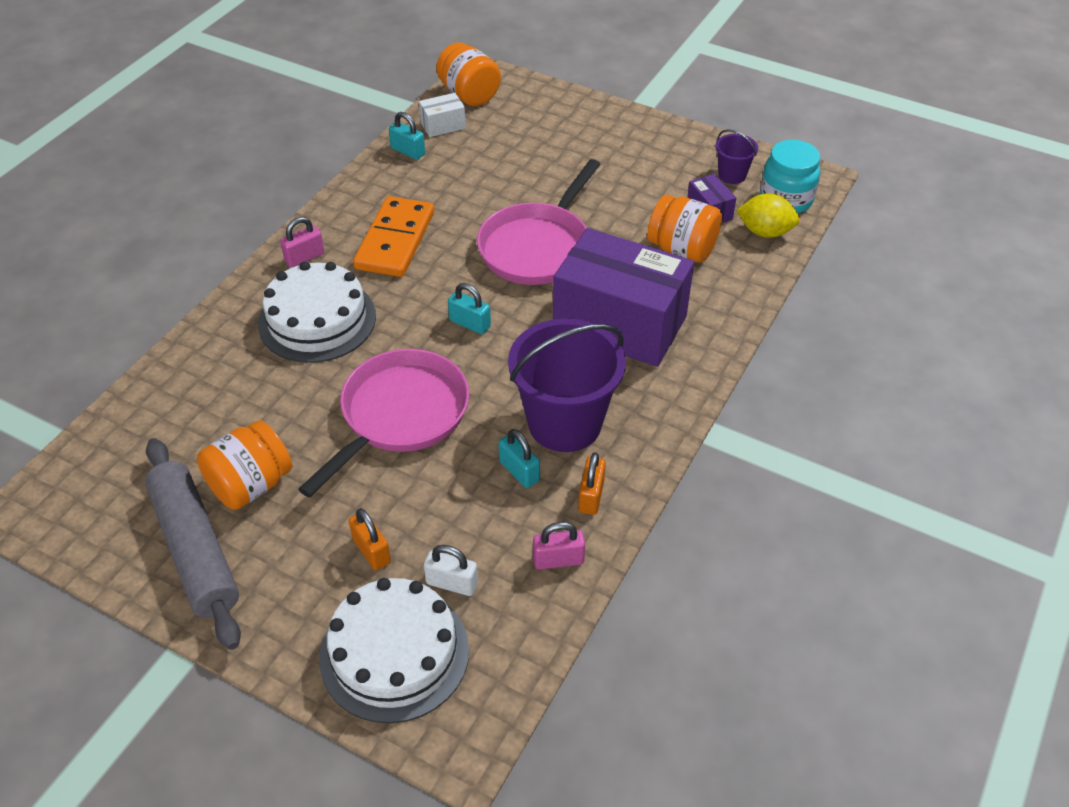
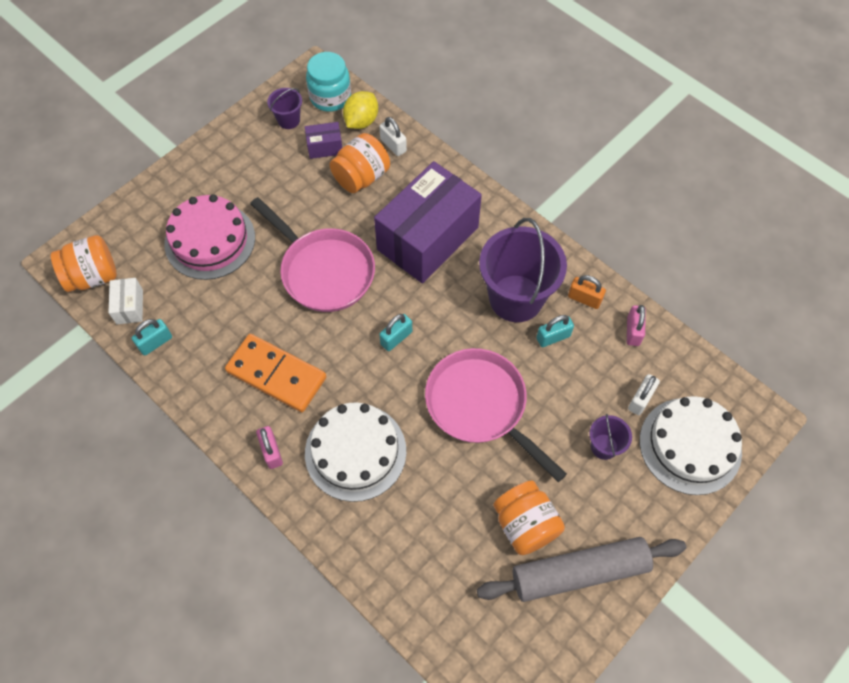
camera: 75 degrees left, 15 degrees up
orange padlock [349,508,391,570] -> purple bucket [589,414,632,460]
none -> pink cake [164,194,255,280]
none -> white padlock [379,117,407,156]

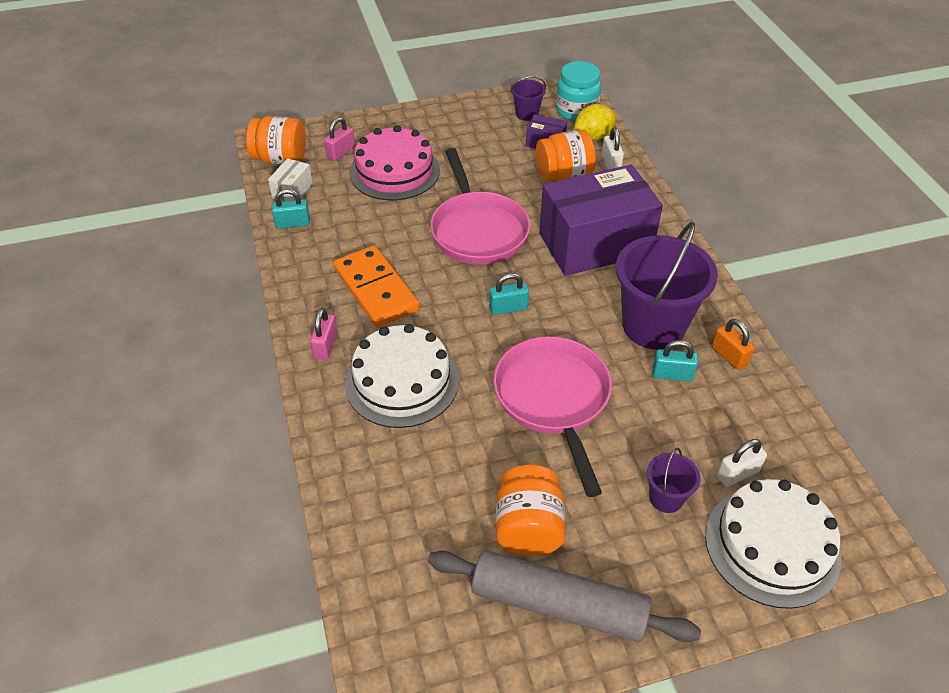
camera: 30 degrees right, 15 degrees down
pink padlock [627,305,646,346] -> pink padlock moved to [324,117,355,161]

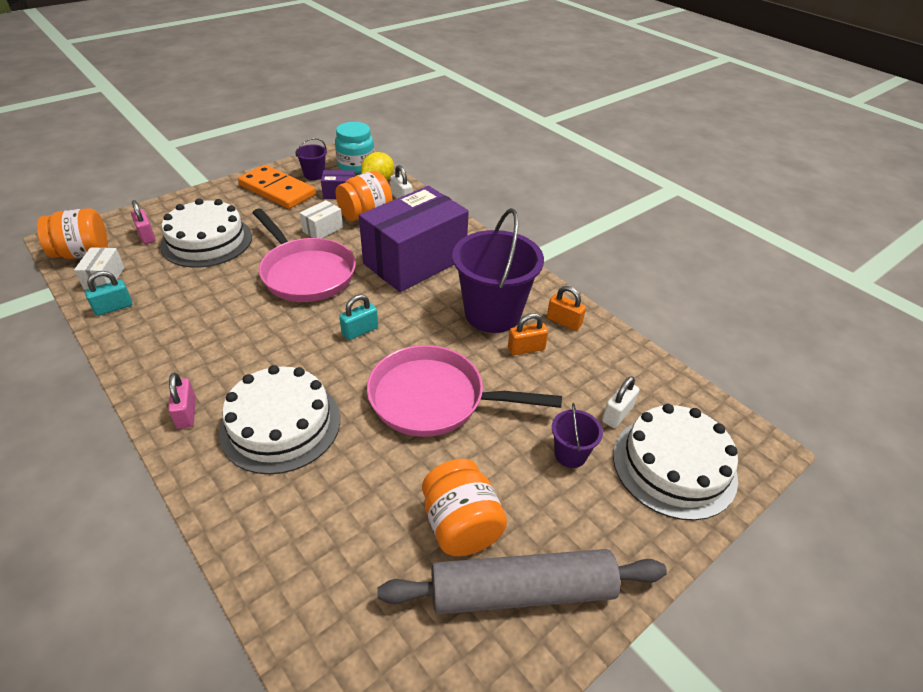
camera: 25 degrees left, 5 degrees down
pink padlock [324,117,355,161] -> pink padlock turned 45 degrees counterclockwise [131,200,155,244]
orange domino [333,245,420,328] -> orange domino moved to [238,165,315,209]
pink cake [349,125,440,200] -> white cake [160,198,252,268]
pink pan [493,336,612,497] -> pink pan turned 45 degrees counterclockwise [367,345,562,437]
turquoise padlock [652,340,698,382] -> orange padlock [508,313,548,355]
none -> white box [300,200,343,238]

